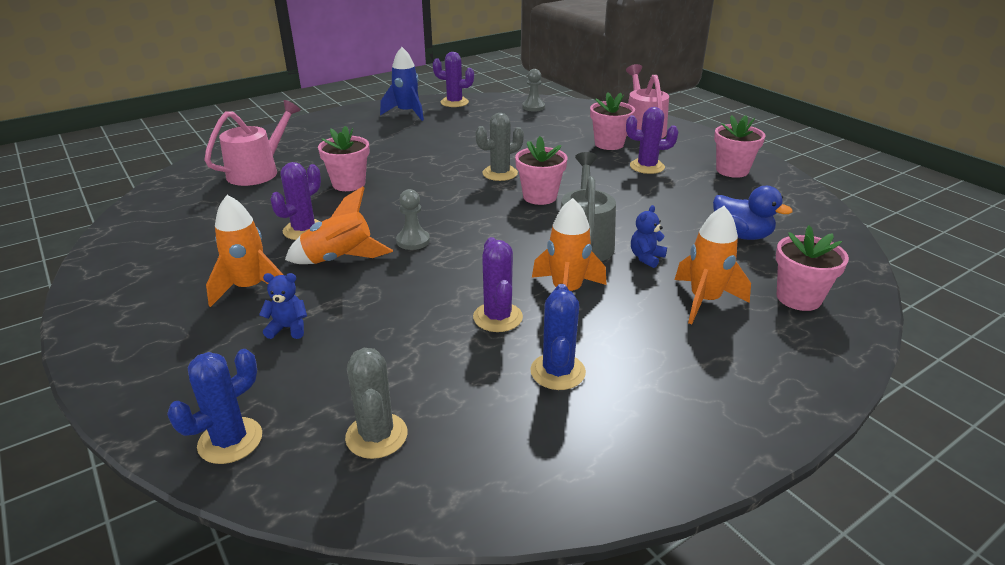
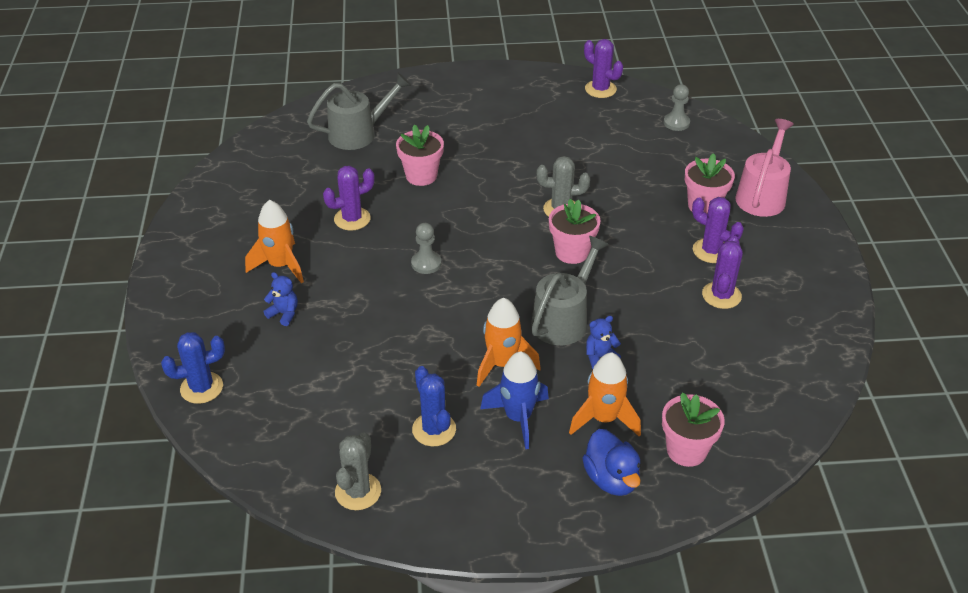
camera: 30 degrees right, 10 degrees up
pink watering can [204,100,301,186] -> grey watering can [307,73,411,150]
orange rocket [285,186,393,264] -> none
grey cactus [345,348,407,459] -> grey cactus moved to [335,432,381,510]
blue rocket [380,47,424,121] -> blue rocket moved to [480,351,549,449]
purple cactus [473,237,523,332] -> purple cactus moved to [702,235,743,309]
blue cactus [530,284,586,390] -> blue cactus turned 60 degrees counterclockwise [412,366,456,446]
blue duck [713,186,793,240] -> blue duck moved to [582,429,641,496]
pink flower pot [714,115,765,178] -> none

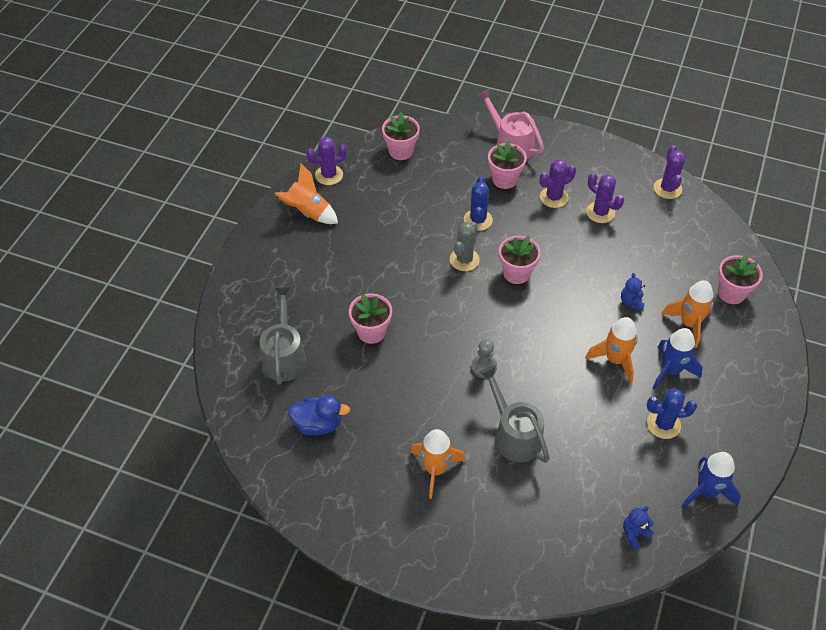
camera: 65 degrees left, 10 degrees up
blue cactus [161,332,225,404] -> blue cactus moved to [464,176,493,231]
blue teddy bear [264,272,298,326] -> blue teddy bear moved to [623,506,654,549]
purple cactus [323,166,375,231] -> purple cactus moved to [654,145,686,199]
grey cactus [335,432,381,510] -> blue rocket [681,452,741,509]
grey watering can [531,236,609,345] -> grey watering can moved to [479,365,550,463]
blue duck [582,429,641,496] -> blue duck moved to [288,395,350,436]
grey pawn [664,84,690,131] -> pink flower pot [382,112,420,160]
none -> orange rocket [275,164,338,224]

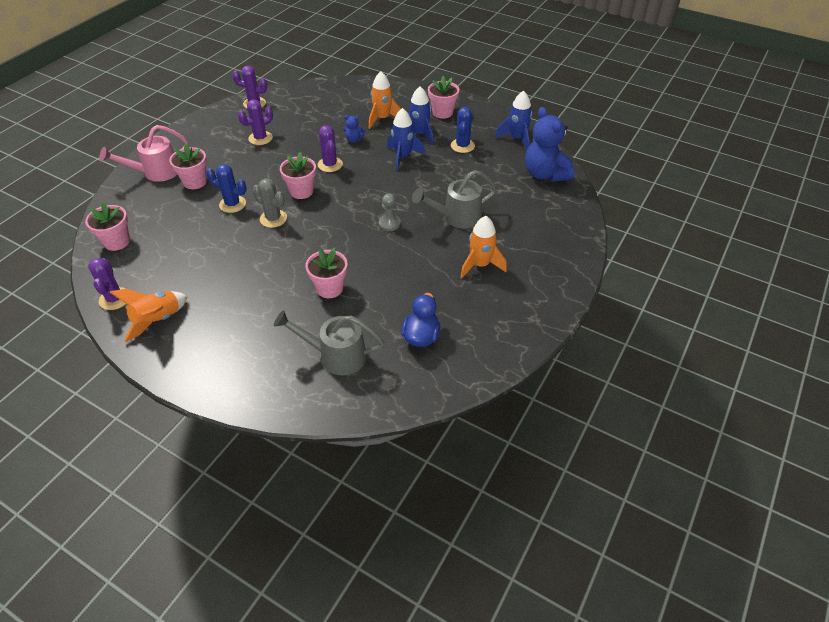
camera: 80 degrees left, 5 degrees down
purple cactus [539,159,576,208] -> purple cactus moved to [318,125,343,172]
orange rocket [586,317,638,383] -> blue rocket [387,108,425,171]
blue teddy bear [623,506,654,549] -> blue teddy bear [525,107,575,182], size x2.26
pink flower pot [718,254,763,304] -> pink flower pot moved to [428,76,459,119]

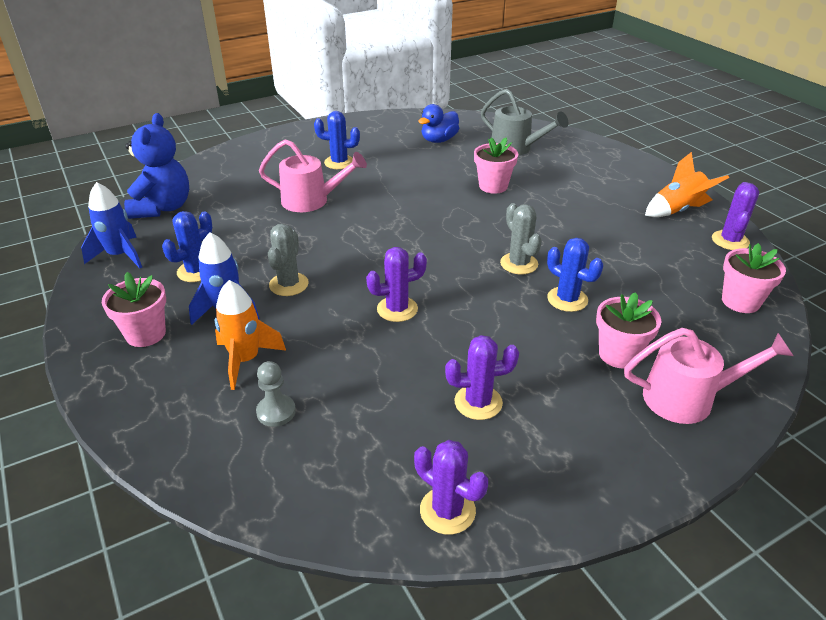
camera: 150 degrees left, 10 degrees down
pink flower pot [280,152,316,199] -> none
purple cactus [318,125,343,172] -> purple cactus turned 60 degrees clockwise [366,247,427,322]
blue teddy bear [344,115,365,143] -> none
grey pawn [379,194,401,231] -> grey pawn moved to [256,361,296,427]
blue rocket [387,108,425,171] -> grey cactus [268,224,309,296]
grey watering can [412,170,497,228] -> pink watering can [259,139,367,212]
orange rocket [460,216,507,278] -> blue cactus [314,111,360,169]

